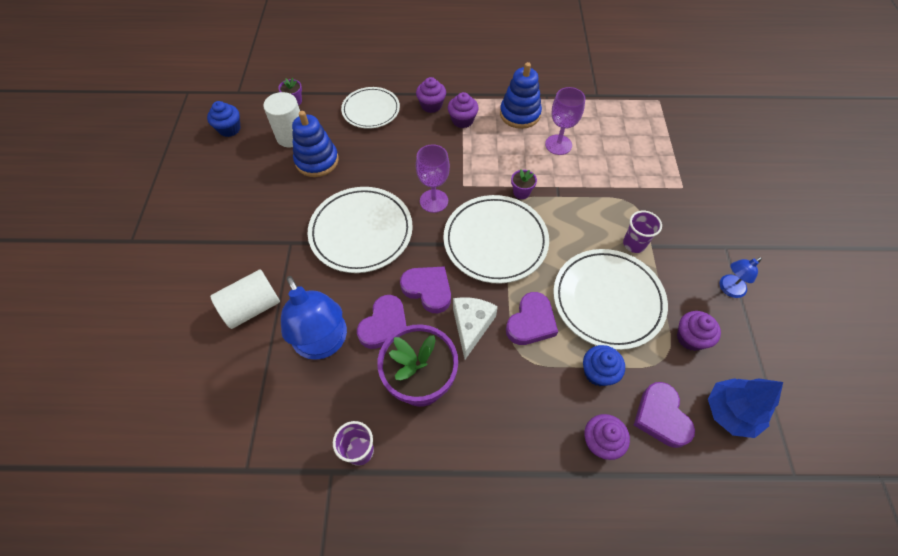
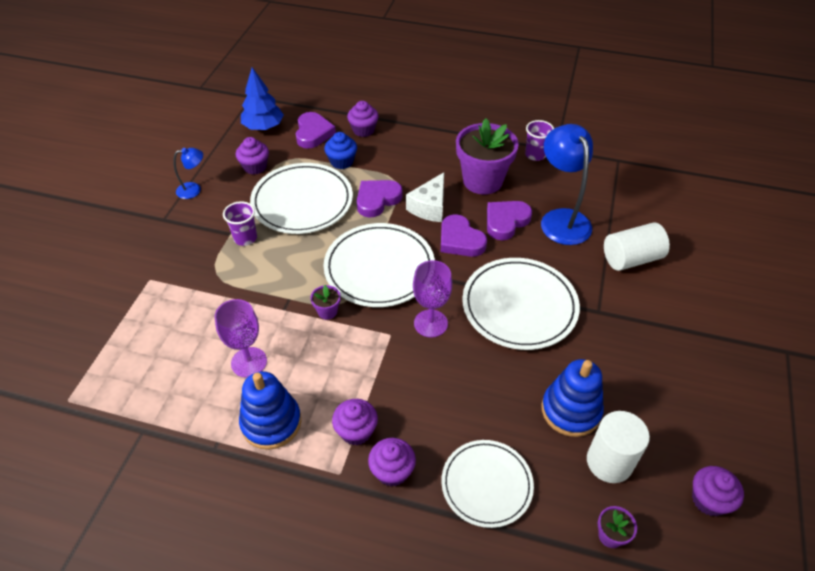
camera: 165 degrees left, 10 degrees down
blue cupcake [207,101,241,137] -> purple cupcake [692,466,744,516]

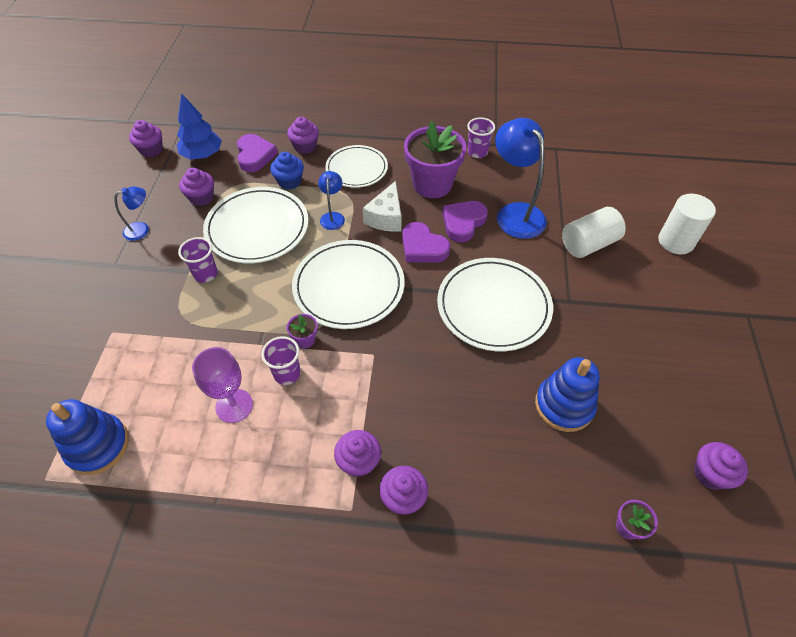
camera: 10 degrees left, 5 degrees up
blue stacking toy [239,371,301,450] -> blue stacking toy moved to [46,399,129,475]
purple heart [357,180,403,218] -> blue lamp [318,171,345,230]
purple goblet [413,260,452,338] -> none
white plate [441,440,534,528] -> white plate moved to [325,145,388,188]
white cylinder [587,411,650,483] -> white cylinder moved to [658,194,716,254]
none -> purple cupcake [129,120,163,157]
none -> purple cup [261,336,301,385]

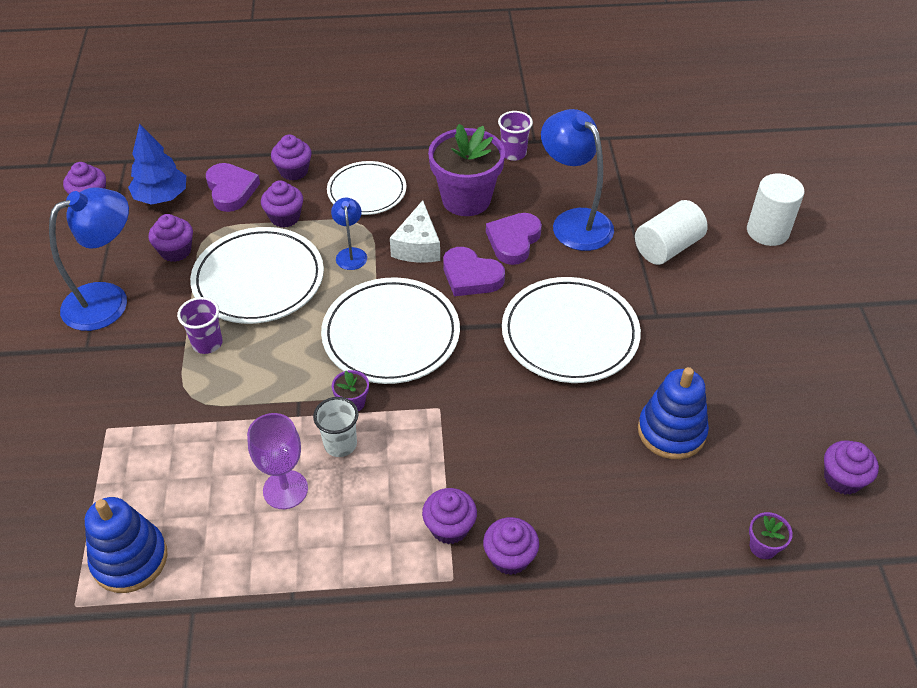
camera: 10 degrees left, 5 degrees down
blue lamp [114,186,149,241] -> blue lamp [49,187,129,331], size x1.99
purple cup [261,336,301,385] -> white cup [313,397,358,457]
blue cupcake [270,152,304,190] -> purple cupcake [261,180,303,228]

